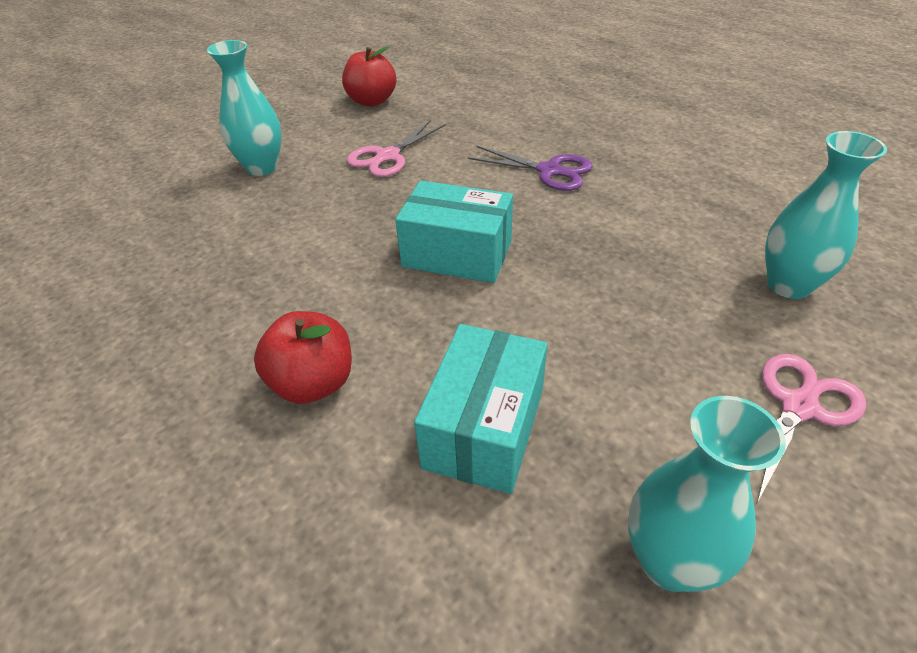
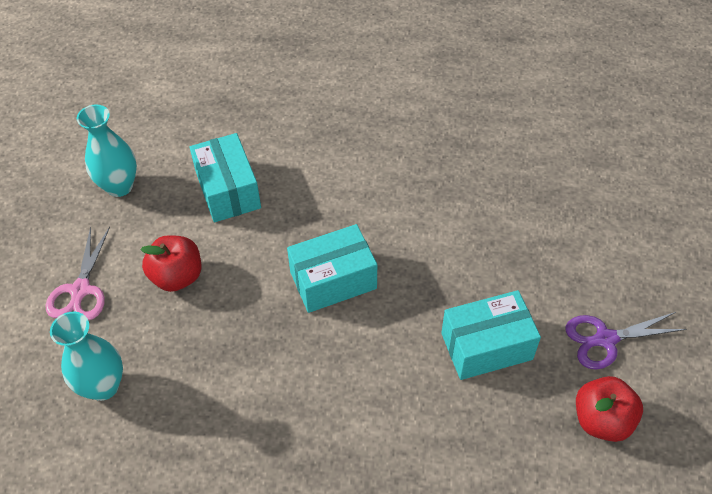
camera: 140 degrees right, 10 degrees up
turquoise vase [207,40,282,176] -> none
red apple [254,311,352,404] -> red apple moved to [140,235,201,292]
pink scissors [347,120,447,177] -> turquoise box [441,290,541,380]
purple scissors [468,146,593,191] -> purple scissors moved to [565,312,686,370]

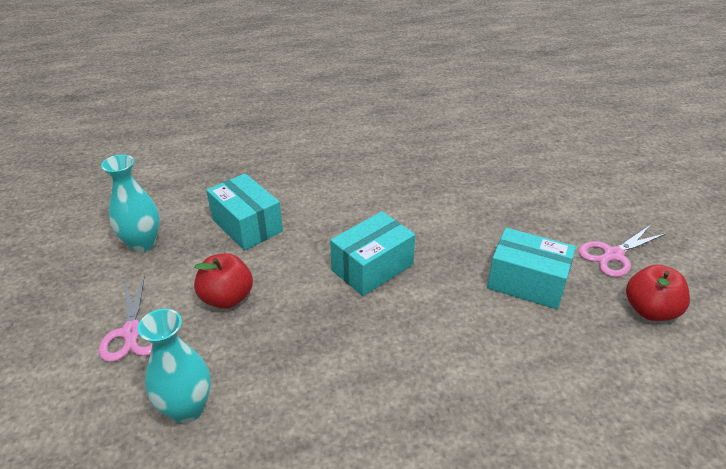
camera: 20 degrees left, 15 degrees down
turquoise box [441,290,541,380] -> turquoise box turned 60 degrees clockwise [487,228,576,309]
purple scissors [565,312,686,370] -> pink scissors [579,225,666,277]

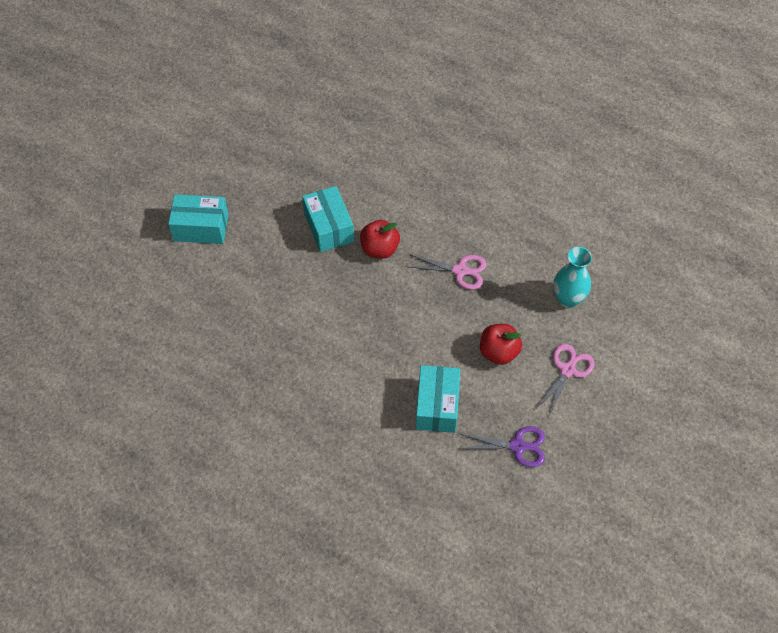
camera: 135 degrees left, 20 degrees up
turquoise vase [101,154,160,252] -> purple scissors [460,426,545,467]
turquoise box [330,211,415,296] -> turquoise box moved to [168,194,228,244]
pink scissors [579,225,666,277] -> pink scissors moved to [407,254,486,290]
red apple [626,265,690,321] -> red apple moved to [360,220,400,259]

